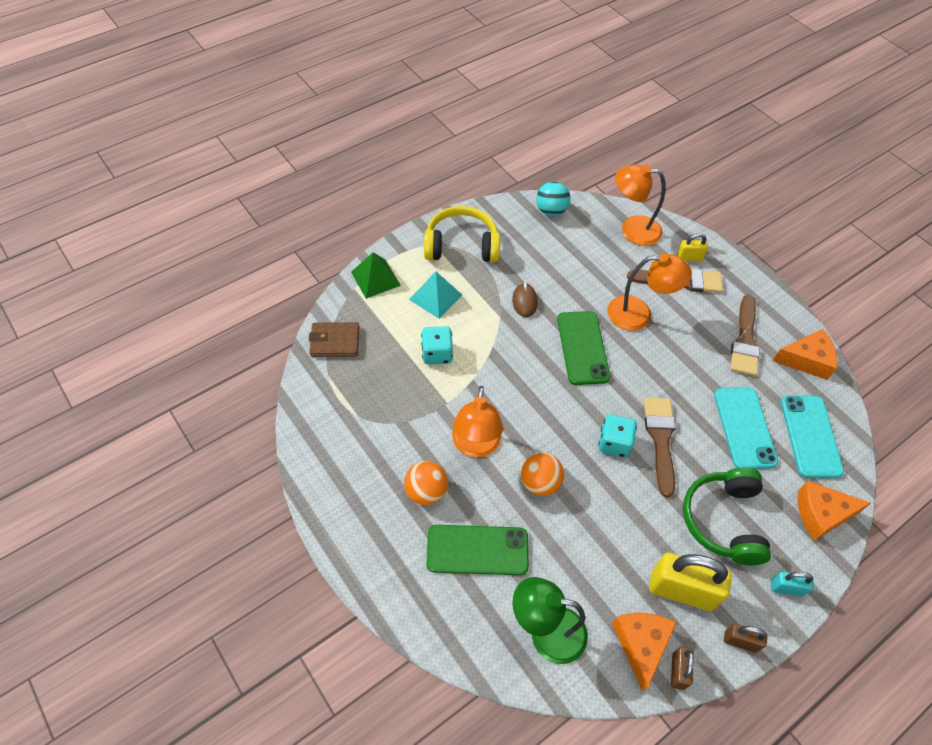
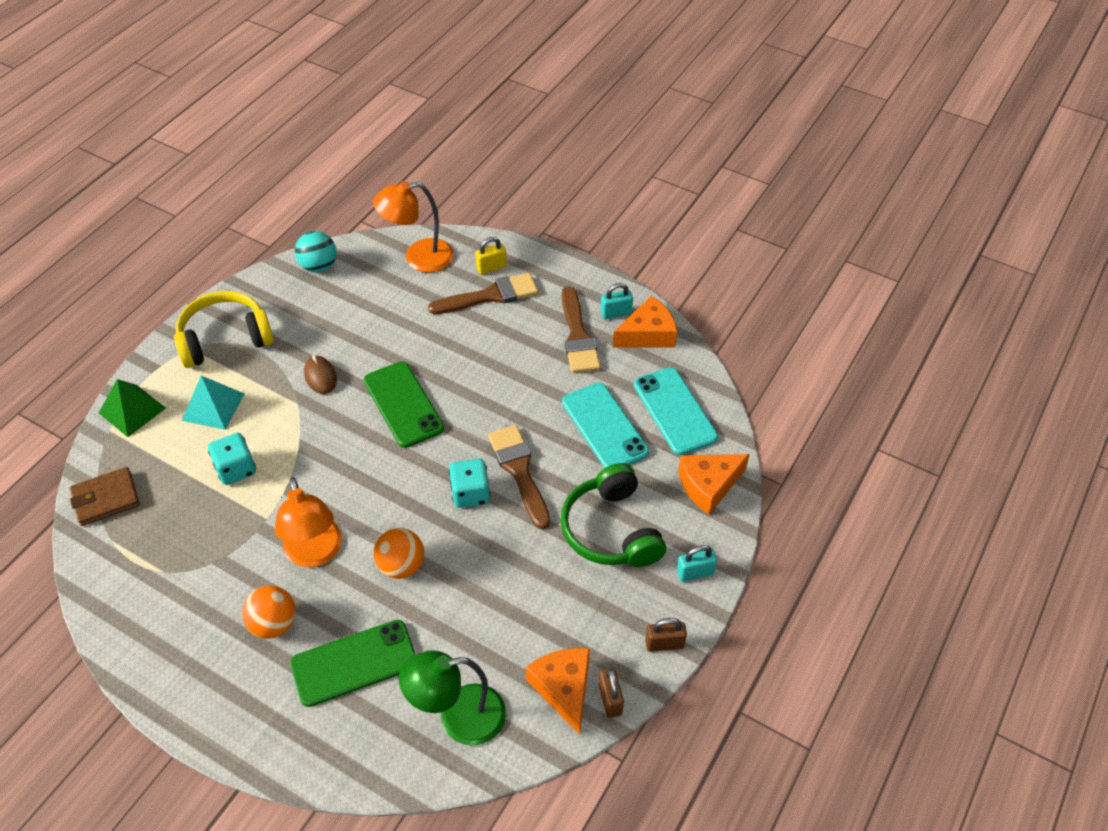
camera: 20 degrees left, 5 degrees down
orange lamp [607,254,692,331] -> none
yellow padlock [649,553,732,611] -> none
none -> turquoise padlock [600,283,633,320]

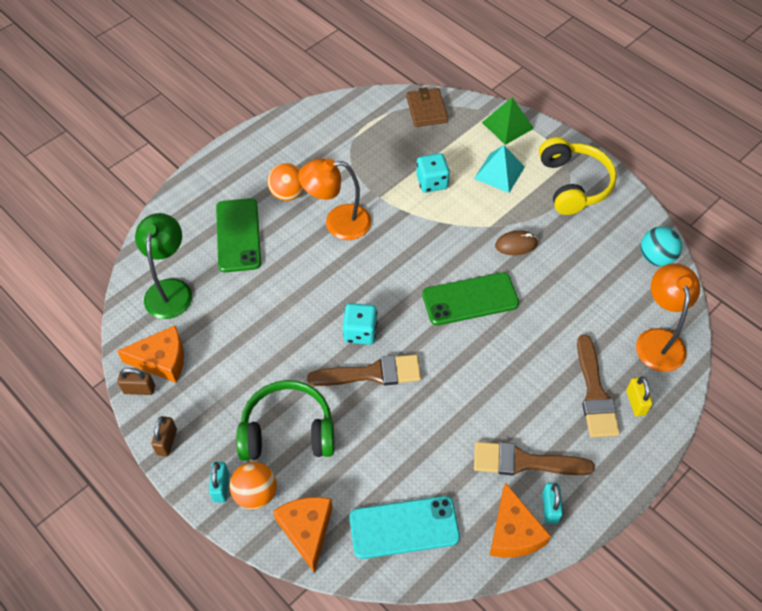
camera: 105 degrees right, 5 degrees up
orange ball [373,528,424,579] -> orange ball moved to [229,462,277,510]
turquoise phone [562,383,649,468] -> none

